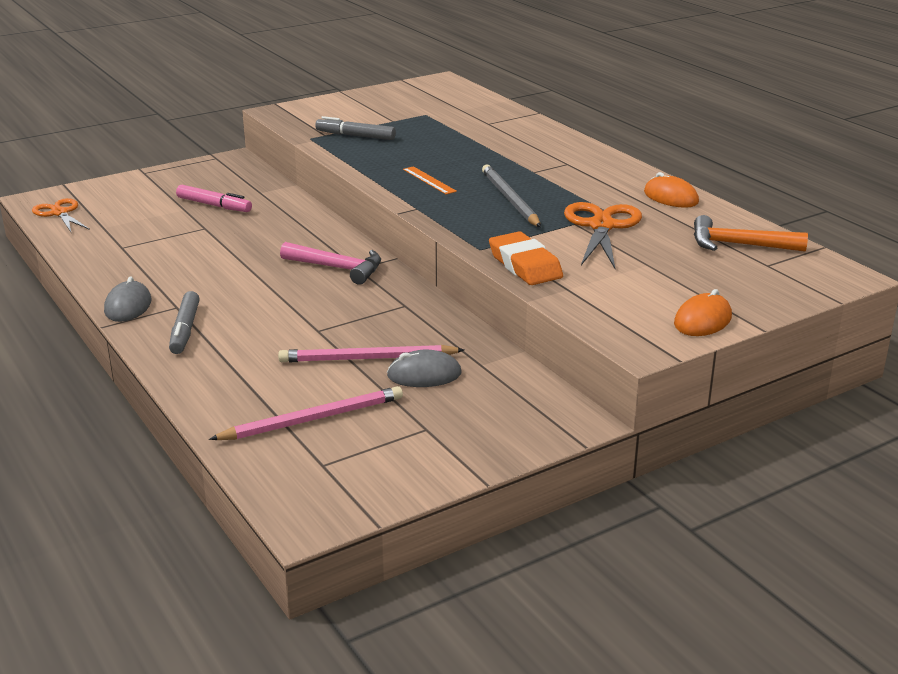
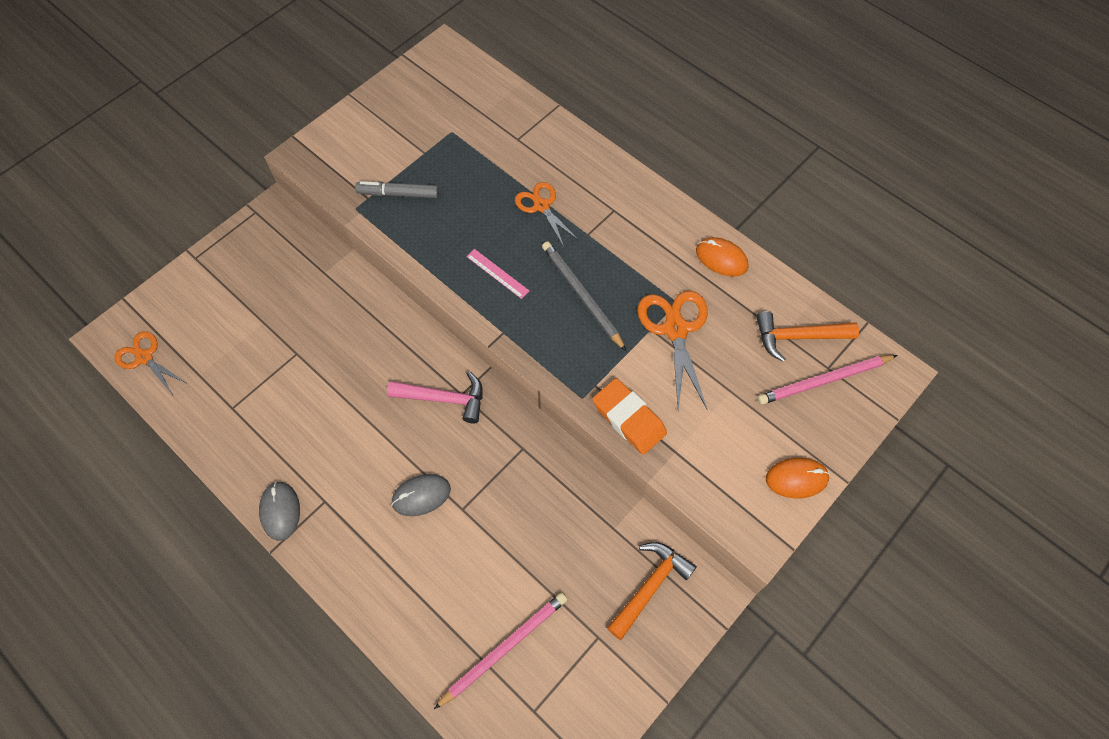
camera: 15 degrees left, 35 degrees up
grey marker [169,291,200,354] -> none
pink marker [176,185,252,212] -> none
pink pencil [278,345,464,362] -> pink pencil moved to [757,355,898,405]
grey mouse [387,350,462,387] -> grey mouse moved to [391,474,451,516]
orange ruler [403,166,457,194] -> pink ruler [466,249,529,299]
orange mouse [674,289,732,336] -> orange mouse turned 60 degrees clockwise [766,458,830,498]
none -> orange scissors [515,182,579,247]
none -> orange hammer [607,542,697,640]

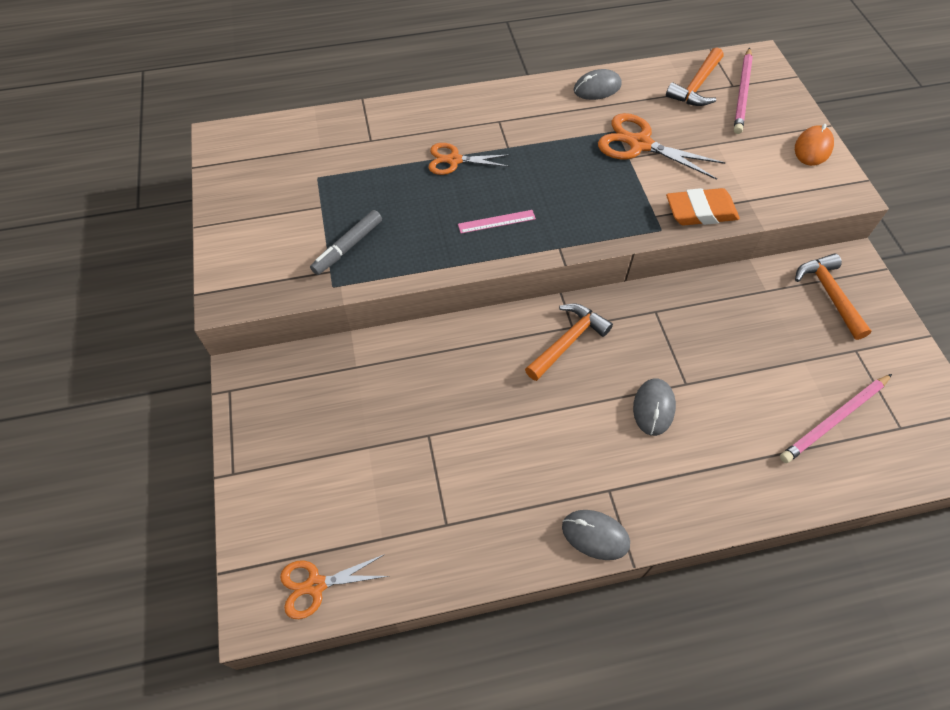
camera: 55 degrees left, 5 degrees down
pink hammer [387,372,483,423] -> orange hammer [525,304,613,381]
pink pencil [434,593,567,709] -> pink pencil turned 120 degrees counterclockwise [780,374,892,463]
grey pencil [542,242,626,351] -> none
orange mouse [696,237,748,277] -> grey mouse [574,69,621,100]

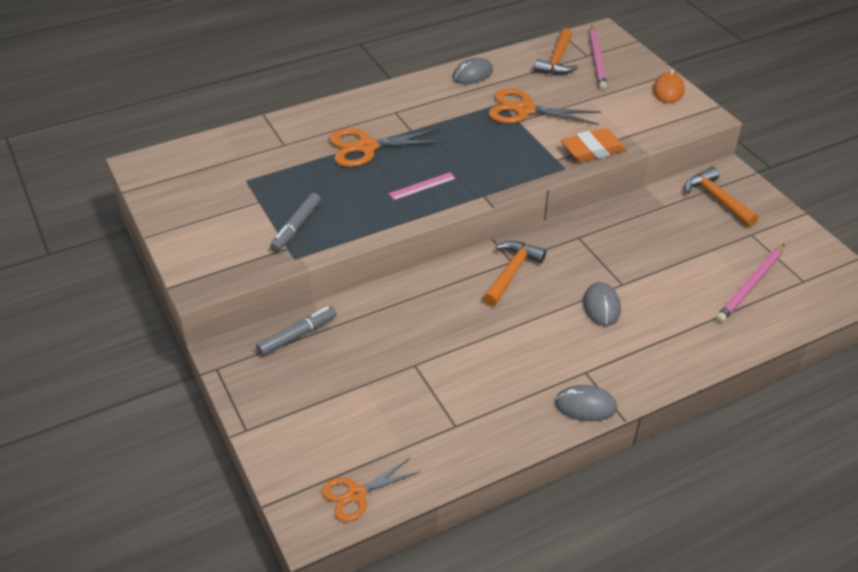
camera: 15 degrees left, 15 degrees down
orange scissors [429,143,510,175] -> orange scissors [329,128,446,167], size x1.53
none -> grey marker [256,306,337,356]

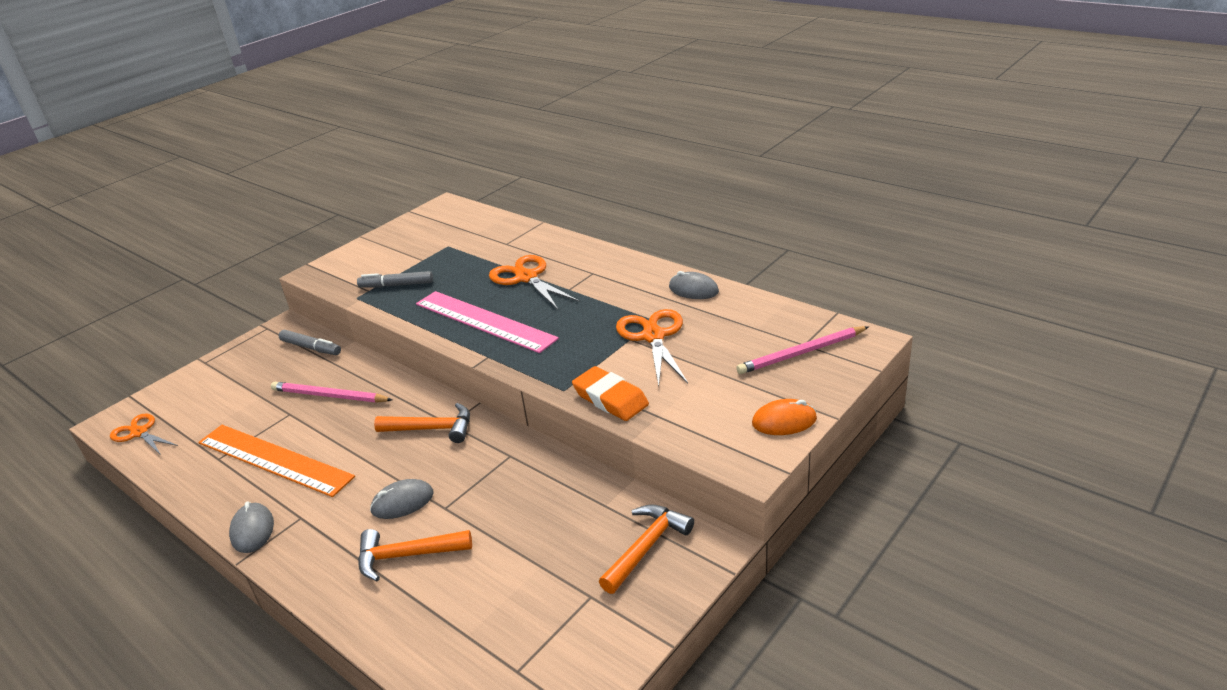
camera: 70 degrees right, 10 degrees down
pink ruler [389,172,456,200] -> pink ruler [416,291,559,353], size x2.44
orange hammer [534,28,578,75] -> orange hammer moved to [358,529,472,581]
pink pencil [716,244,785,323] -> pink pencil moved to [271,382,393,403]
none -> orange ruler [198,425,355,497]

